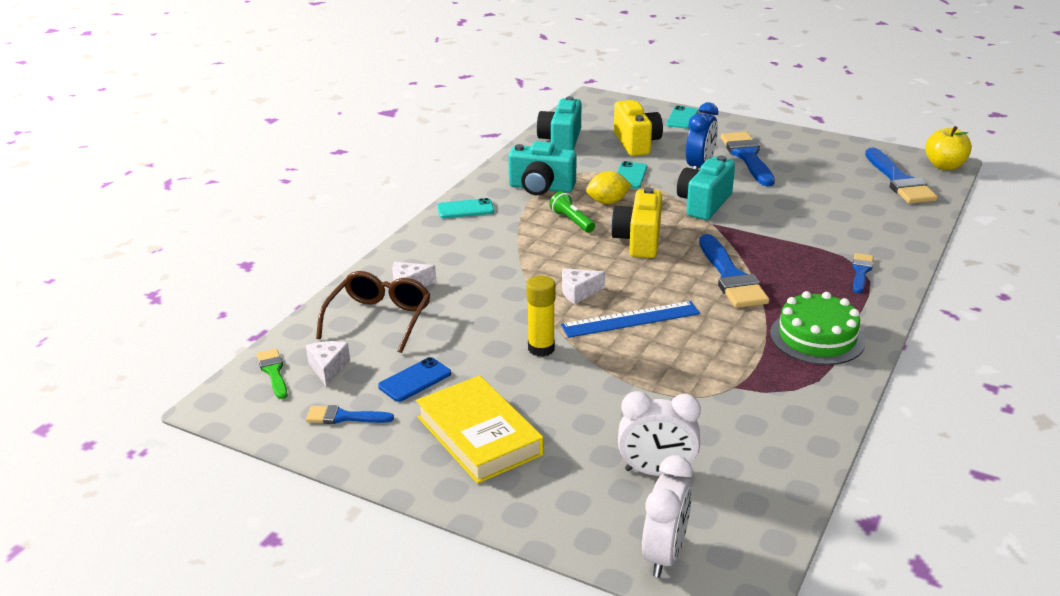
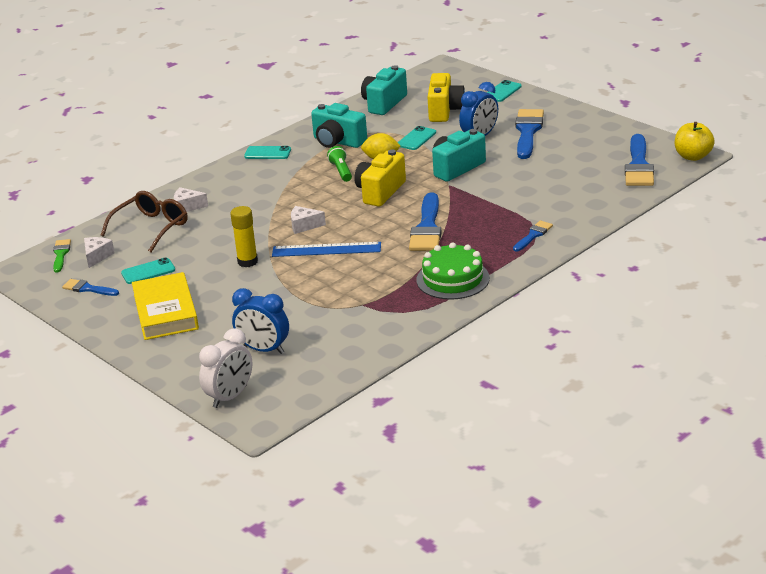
camera: 20 degrees right, 0 degrees up
blue phone [378,357,451,402] -> turquoise phone [121,258,175,284]
white clock [618,391,701,476] -> blue clock [232,288,289,354]

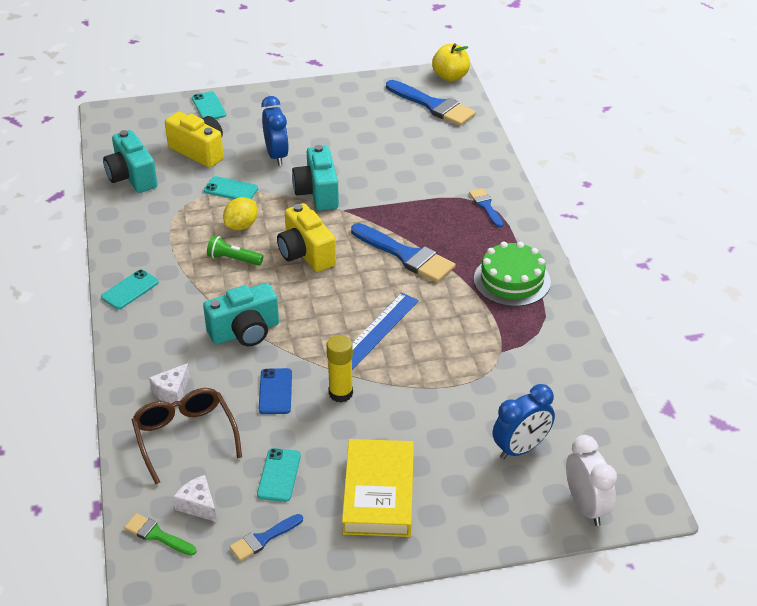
camera: 60 degrees left, 10 degrees up
yellow book [132,272,199,340] -> yellow book turned 75 degrees clockwise [342,439,414,537]
white cheese [291,206,326,234] -> none
turquoise camera [311,103,367,148] -> turquoise camera moved to [203,283,279,346]
turquoise phone [397,126,436,150] -> turquoise phone turned 45 degrees counterclockwise [204,176,258,199]
blue brush [515,109,544,159] -> none
none -> blue phone [259,368,292,414]

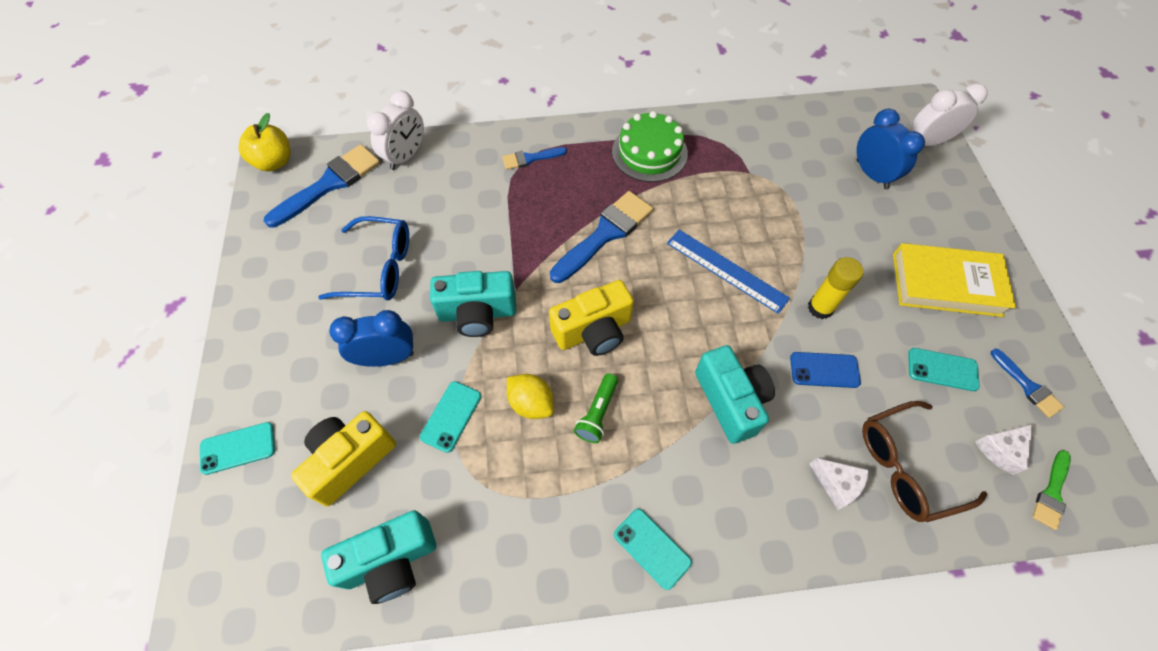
camera: 85 degrees left, 20 degrees up
none -> blue glasses [318,216,409,300]
none -> white clock [367,91,424,170]

